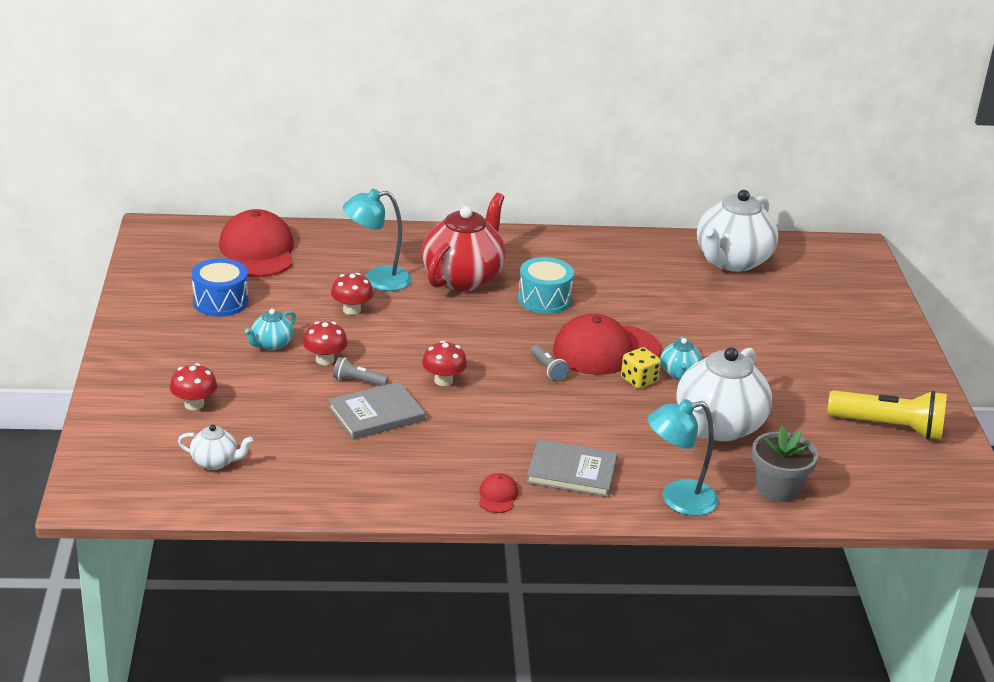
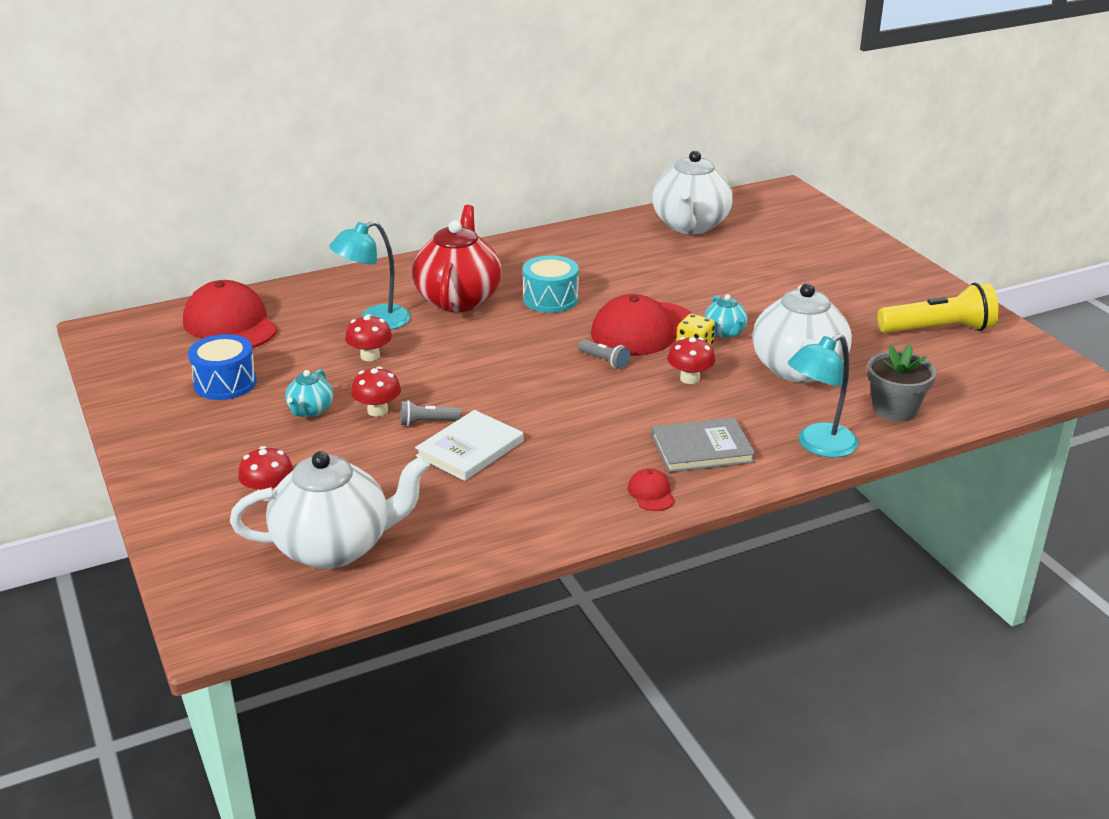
camera: 20 degrees left, 0 degrees up
white teapot [178,425,253,470] -> white teapot [230,451,430,569], size x2.16
grey book [328,382,425,439] -> white book [415,410,524,481]
red mushroom [422,341,467,386] -> red mushroom moved to [667,337,715,384]

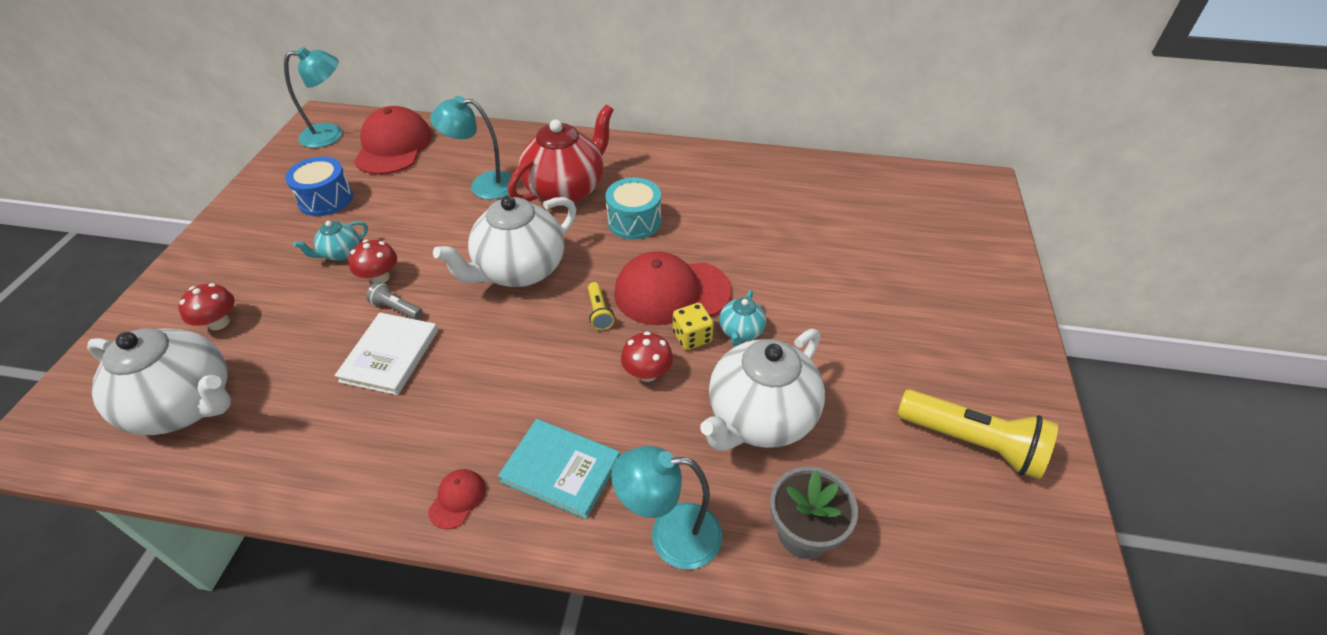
camera: 35 degrees right, 15 degrees up
red mushroom [345,314,392,361] -> none
white book [415,410,524,481] -> white book turned 60 degrees counterclockwise [334,312,438,395]
grey flashlight [578,339,630,369] -> yellow flashlight [588,282,614,330]
grey book [651,417,755,473] -> turquoise book [498,419,620,519]
white teapot [652,151,733,234] -> white teapot moved to [433,196,576,287]
none -> turquoise lamp [284,47,342,148]

